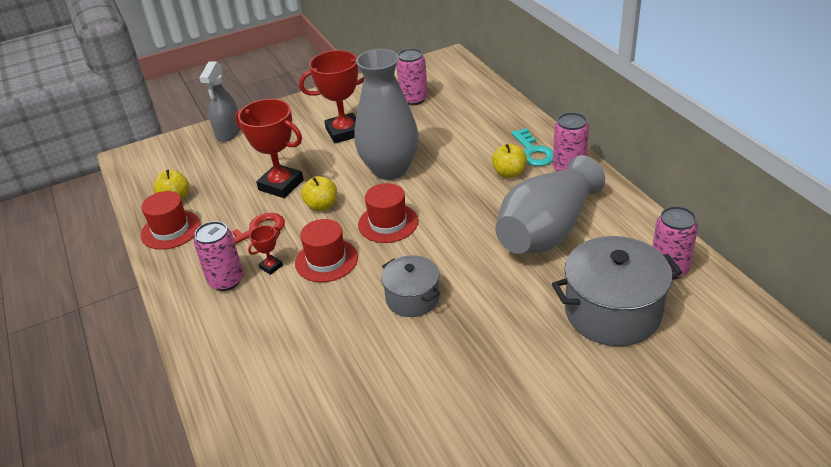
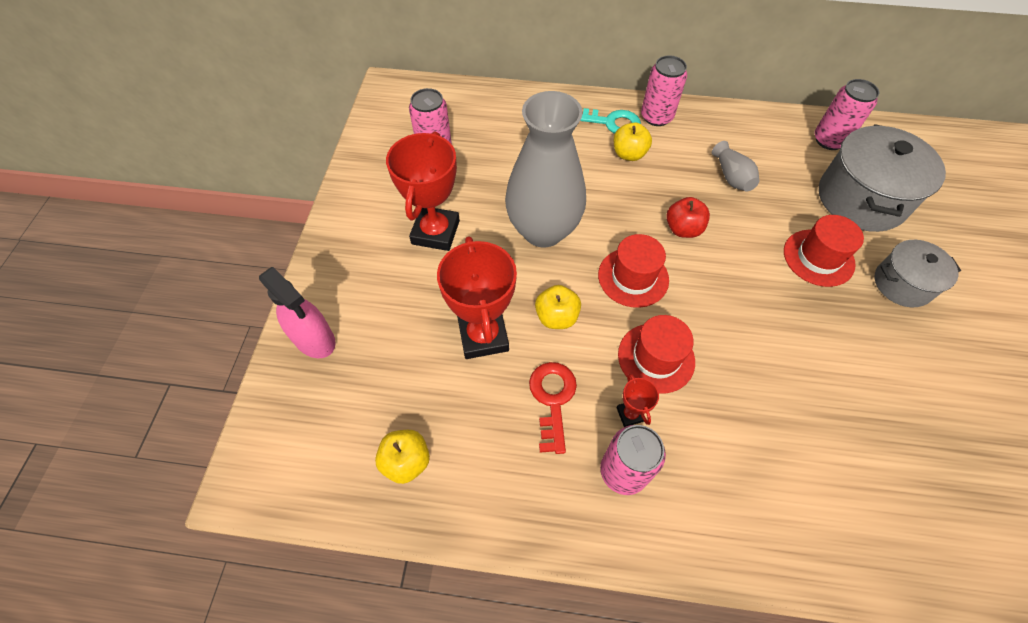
camera: 60 degrees left, 20 degrees up
red hat [141,191,200,250] -> red hat moved to [784,215,864,287]
grey spray bottle [199,61,240,142] -> pink spray bottle [259,267,336,358]
red trophy [235,99,304,198] -> red trophy turned 75 degrees counterclockwise [437,236,517,359]
grey pot [381,255,440,317] -> grey pot moved to [874,240,961,307]
grey vase [495,155,605,254] -> grey vase [712,141,760,192], size x0.42
none -> red apple [666,197,710,238]

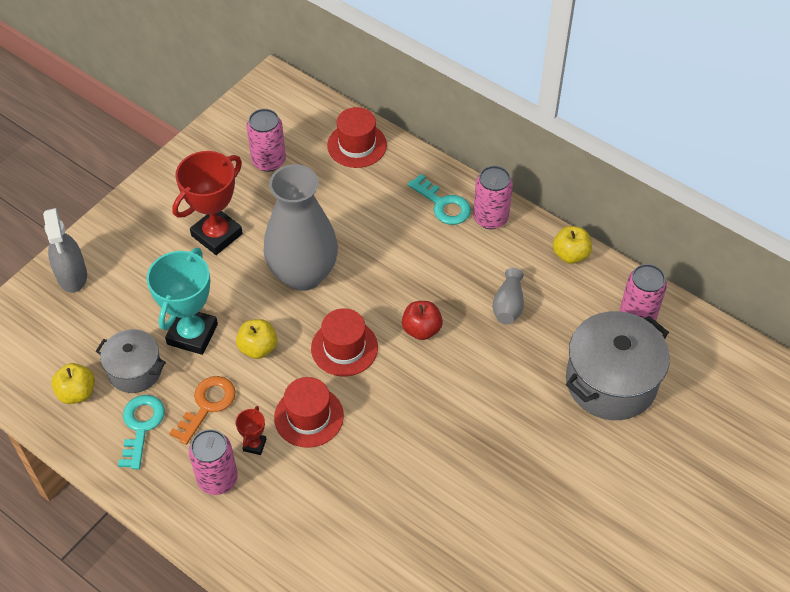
camera: 30 degrees right, 5 degrees down
pink spray bottle [259,267,336,358] -> grey spray bottle [43,208,87,293]
red trophy [437,236,517,359] -> turquoise trophy [147,248,218,355]
red key [529,362,577,454] -> orange key [169,376,236,445]
yellow apple [613,122,652,161] -> yellow apple moved to [553,226,592,264]
red hat [784,215,864,287] -> red hat moved to [327,107,387,168]
grey pot [874,240,961,307] -> grey pot moved to [96,329,166,393]
none -> turquoise key [118,395,165,469]

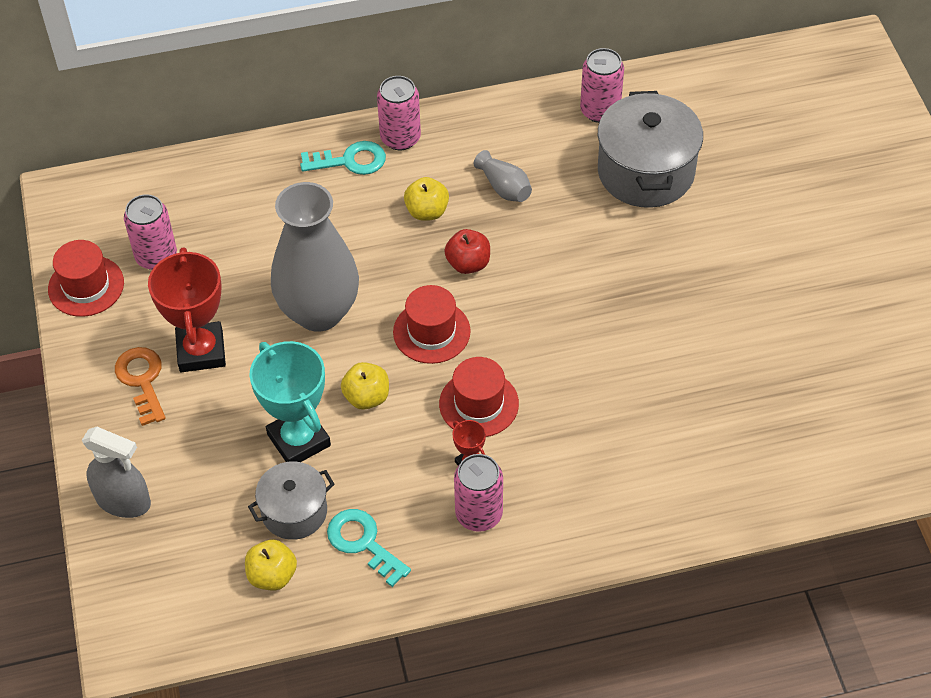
camera: 50 degrees left, 0 degrees up
orange key [169,376,236,445] -> orange key moved to [115,347,166,426]
red hat [327,107,387,168] -> red hat moved to [48,240,124,317]
yellow apple [553,226,592,264] -> yellow apple moved to [404,177,449,221]

